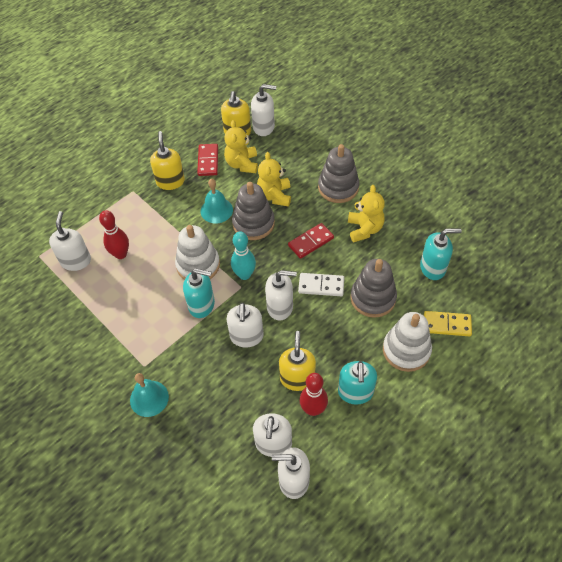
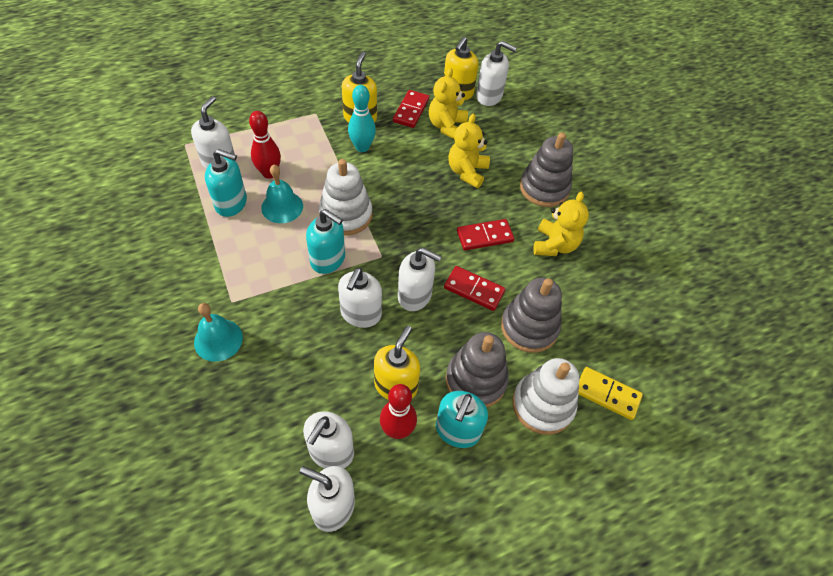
camera: 15 degrees right, 0 degrees up
turquoise bell [201,179,233,224] -> turquoise bell moved to [261,165,303,223]
turquoise bowling pin [231,231,256,280] -> turquoise bowling pin moved to [348,85,376,152]
grey stacking toy [232,182,275,240] -> grey stacking toy moved to [446,332,509,407]
white domino [298,273,344,296] -> red domino [444,266,505,311]
turquoise soap dispenser [420,229,462,280] -> turquoise soap dispenser moved to [205,149,247,217]

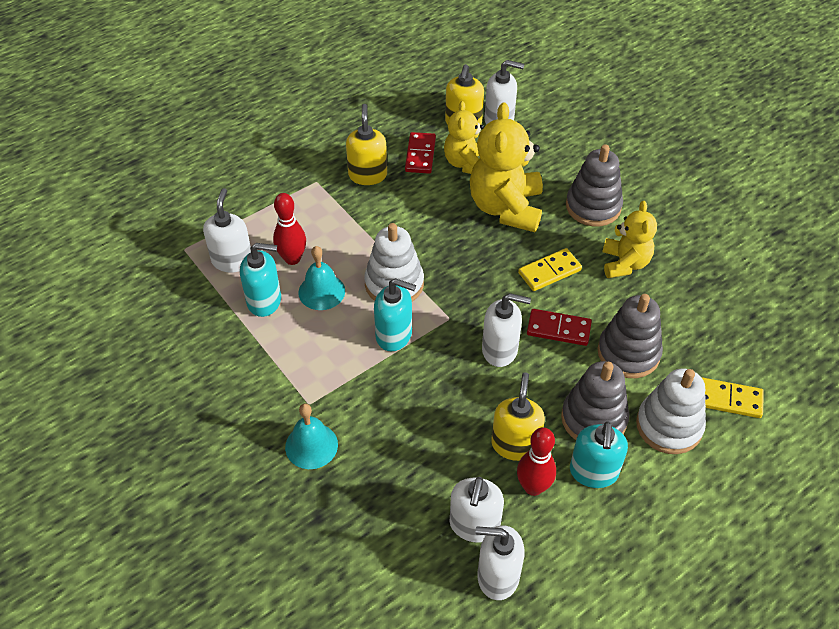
camera: 10 degrees left, 5 degrees down
white soap dispenser [338,268,382,328] -> none
turquoise bowling pin [348,85,376,152] -> none
yellow teddy bear [448,114,490,188] -> yellow teddy bear [470,102,543,232], size x1.62
red domino [457,219,514,250] -> yellow domino [518,248,582,291]

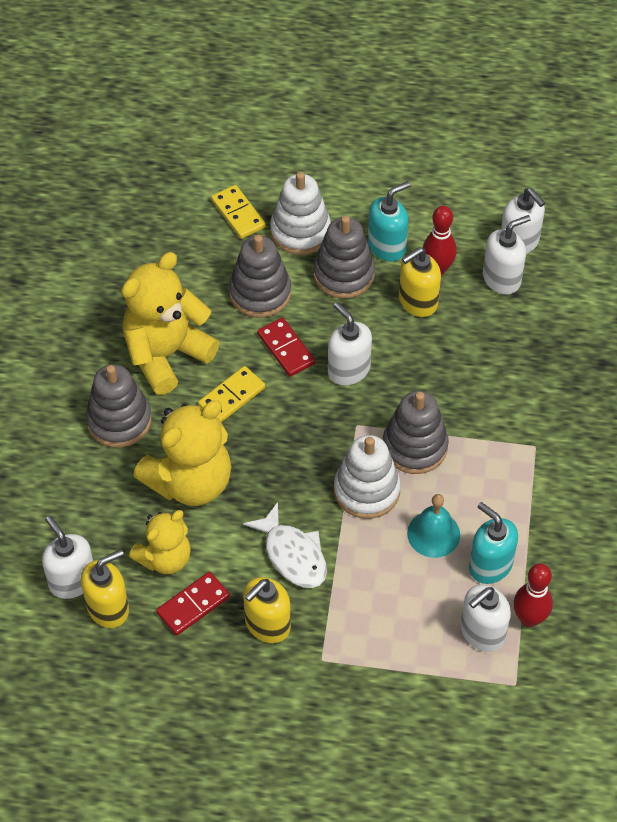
camera: 135 degrees left, 5 degrees up
red bowling pin [273,193,306,265] -> red bowling pin moved to [513,563,553,627]
turquoise bell [285,403,338,469] -> none
turquoise soap dispenser [374,278,416,351] -> grey stacking toy [383,391,449,474]
yellow domino [518,248,582,291] -> yellow domino turned 60 degrees counterclockwise [198,366,265,422]
yellow teddy bear [602,201,657,278] -> yellow teddy bear [121,252,219,395], size x1.62
none -> white fish [243,502,327,588]

